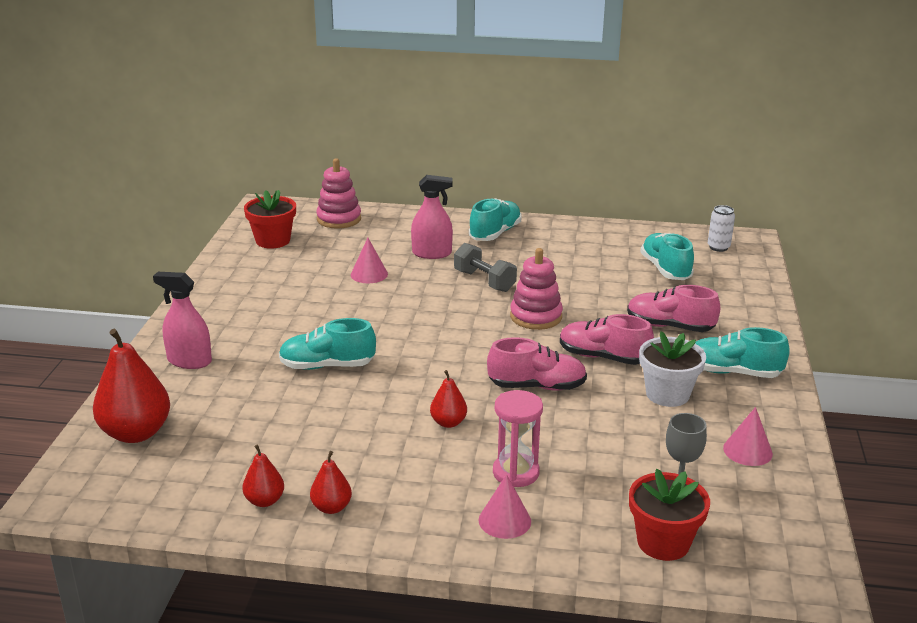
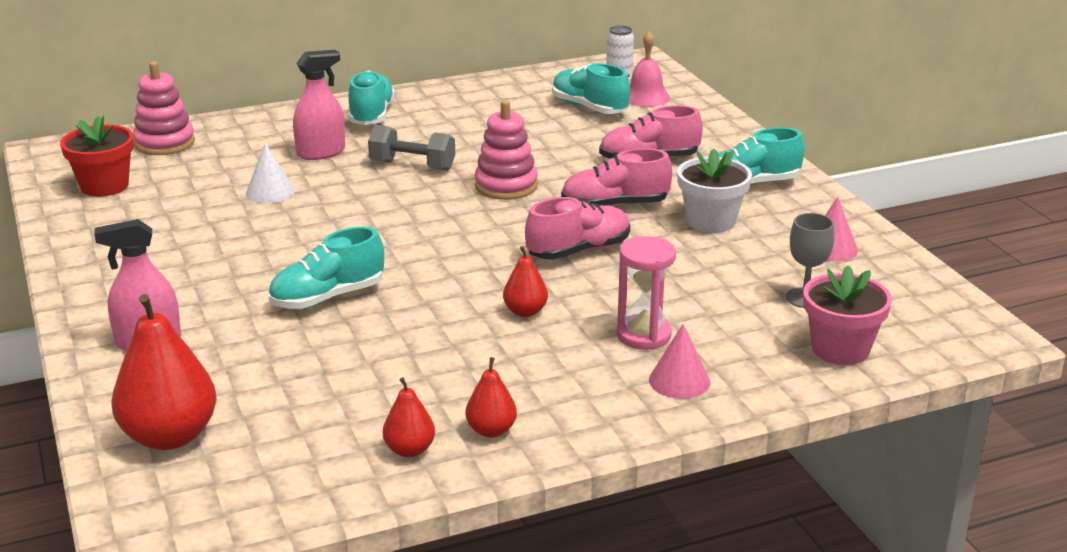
camera: 30 degrees left, 0 degrees up
pink cone [351,238,388,283] -> white cone [246,143,295,203]
red flower pot [629,469,710,561] -> pink flower pot [803,265,892,365]
none -> pink bell [629,31,670,107]

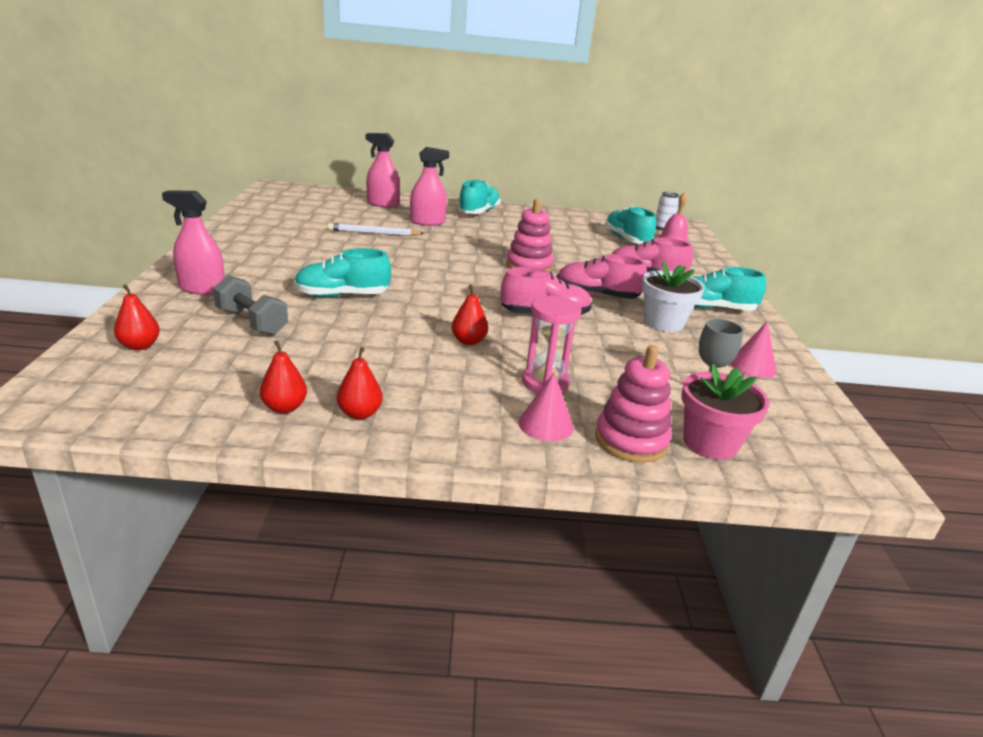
camera: 20 degrees right, 0 degrees up
red flower pot [60,115,134,197] -> none
red pear [112,294,217,450] -> red pear [114,284,160,350], size x0.51
pink stacking toy [133,61,195,155] -> pink stacking toy moved to [595,345,672,463]
white cone [246,143,295,203] -> white pencil [328,223,425,236]
grey dumbbell [368,125,455,171] -> grey dumbbell moved to [213,275,288,336]
none -> pink spray bottle [365,133,400,208]

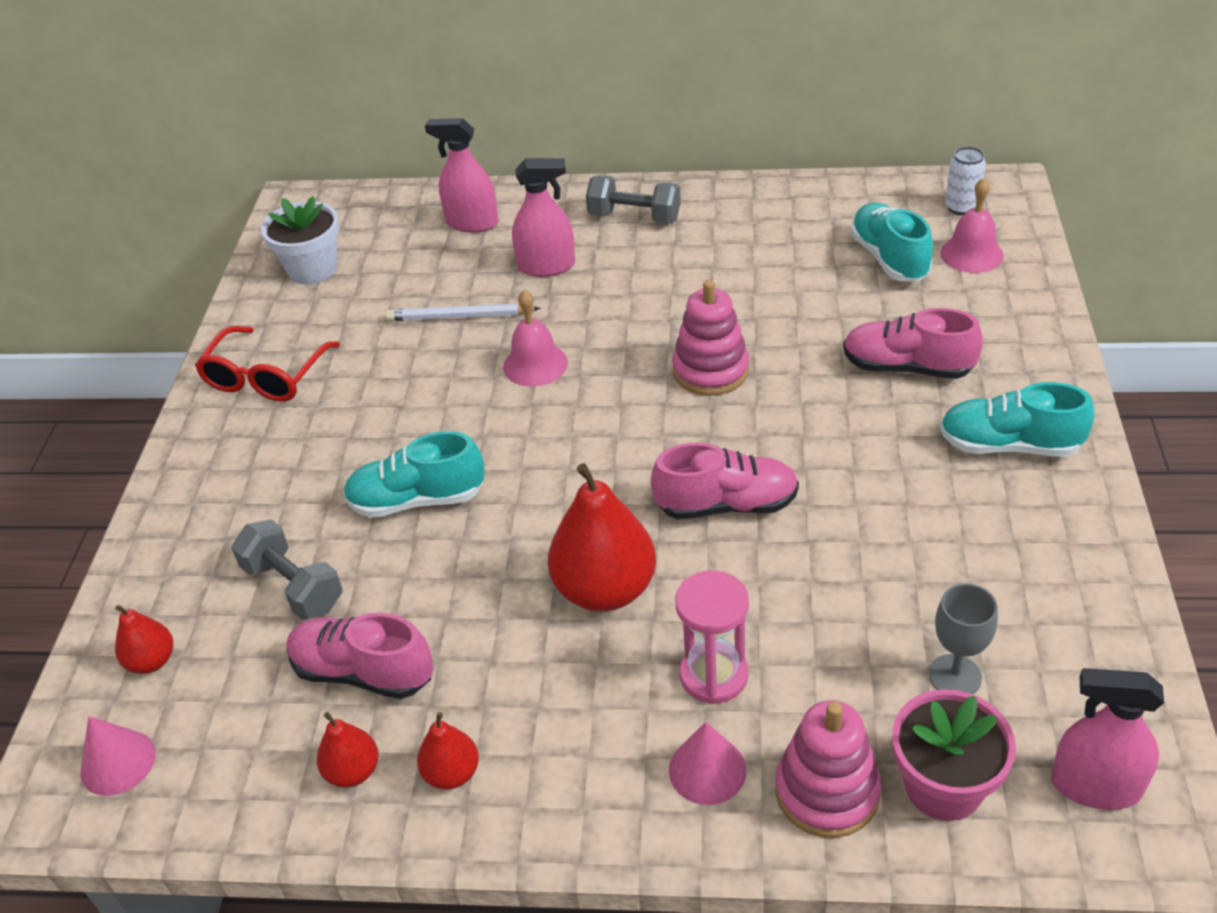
camera: 10 degrees right, 15 degrees up
pink spray bottle [162,190,224,295] -> pink spray bottle moved to [1051,668,1164,810]
red pear [452,285,488,345] -> red pear [548,463,656,612], size x1.95
turquoise shoe [458,180,501,214] -> grey dumbbell [586,175,681,224]
pink shoe [558,254,647,299] -> pink shoe moved to [287,613,434,699]
white flower pot [642,261,705,332] -> white flower pot moved to [261,196,339,284]
pink cone [730,321,776,378] -> pink cone moved to [80,716,156,796]
none -> red glasses [195,326,340,402]
none -> pink bell [503,290,568,387]

